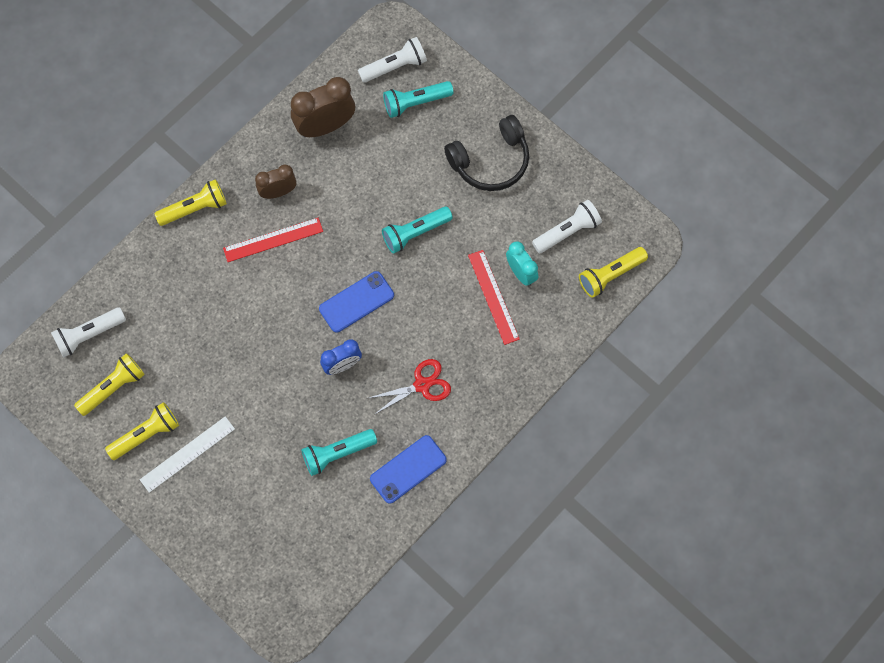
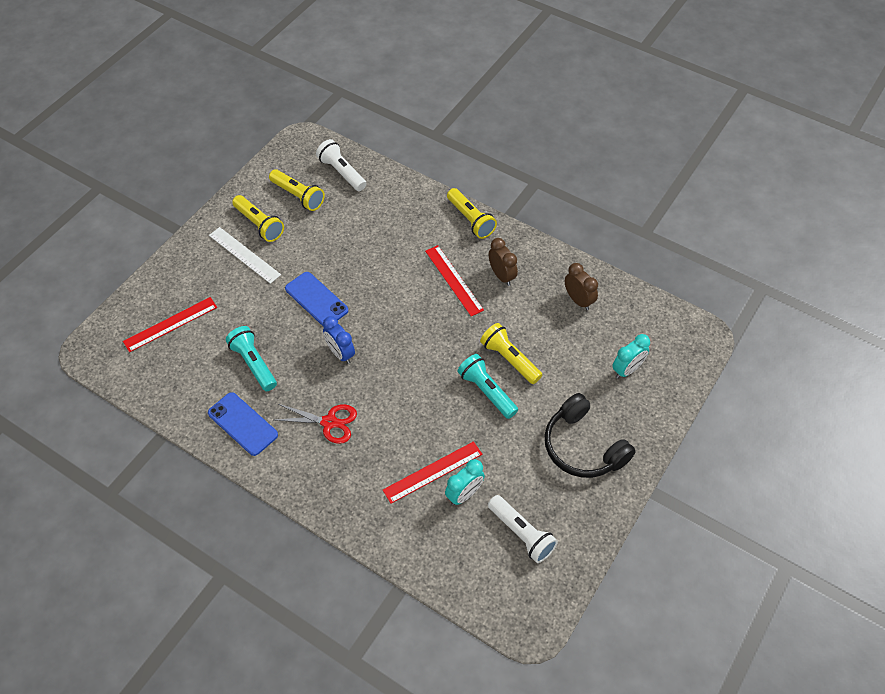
camera: 80 degrees right, 15 degrees down
brown clock [291,77,355,137] -> brown clock [565,263,598,310], size x0.62
blue phone [319,271,394,333] -> blue phone moved to [285,272,348,326]
white flashlight [358,37,427,83] -> none
red scissors [369,359,451,415] -> red scissors turned 45 degrees counterclockwise [276,404,357,444]
turquoise flashlight [383,81,454,118] -> turquoise clock [612,334,650,378]
yellow flashlight [579,247,648,298] -> yellow flashlight moved to [480,323,542,384]
none -> red ruler [123,297,217,352]

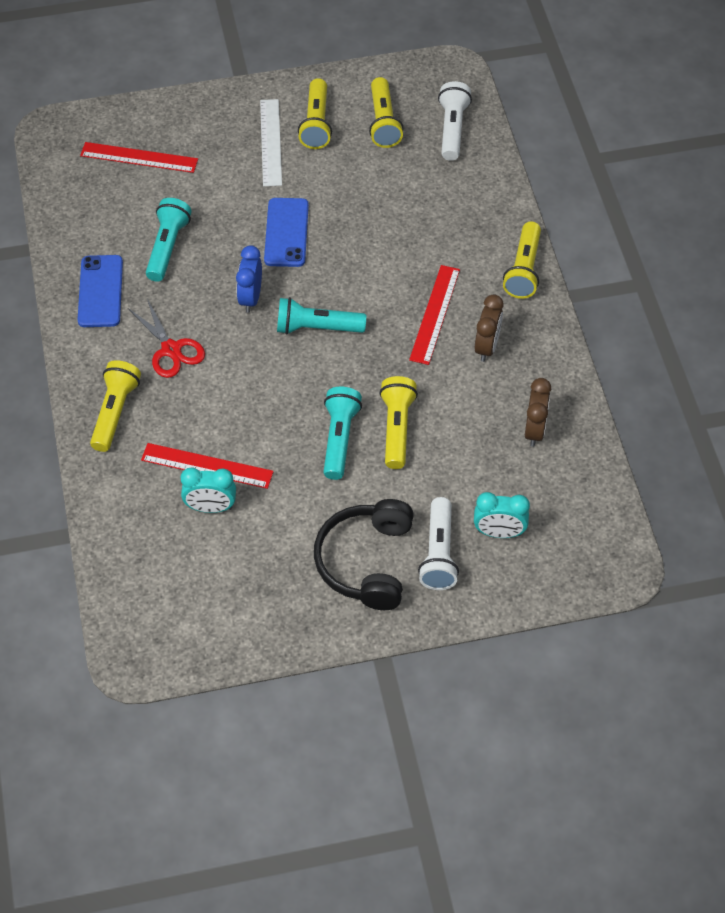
camera: 45 degrees right, 0 degrees up
white flashlight [488,495,558,563] -> white flashlight moved to [418,497,459,590]
none -> yellow flashlight [90,360,141,452]
none -> turquoise flashlight [277,297,366,335]

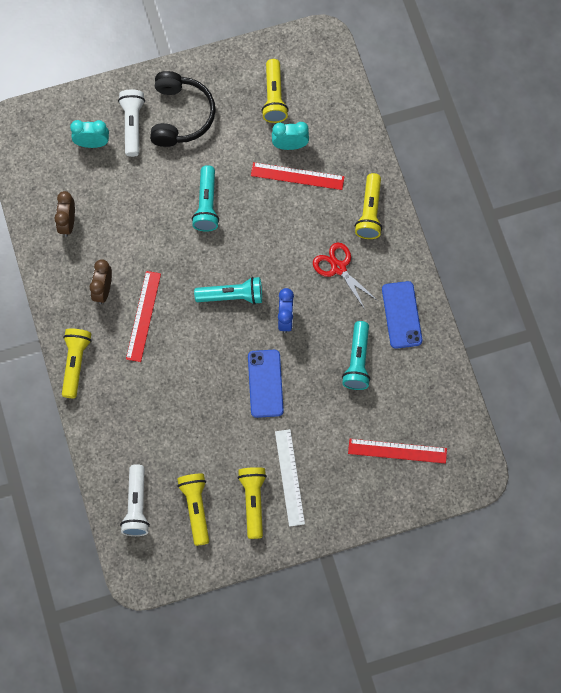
camera: 175 degrees right, 15 degrees up
yellow flashlight [379,376,418,469] -> yellow flashlight moved to [261,59,289,123]

